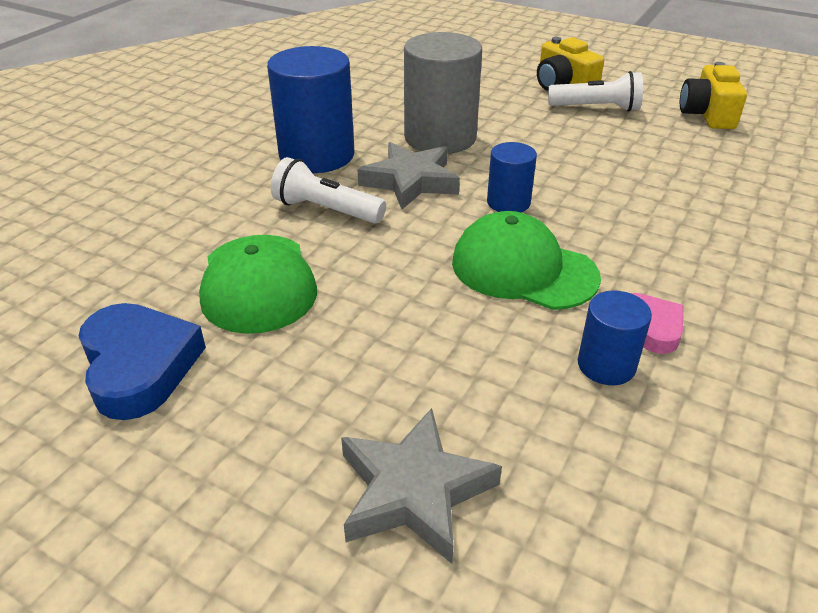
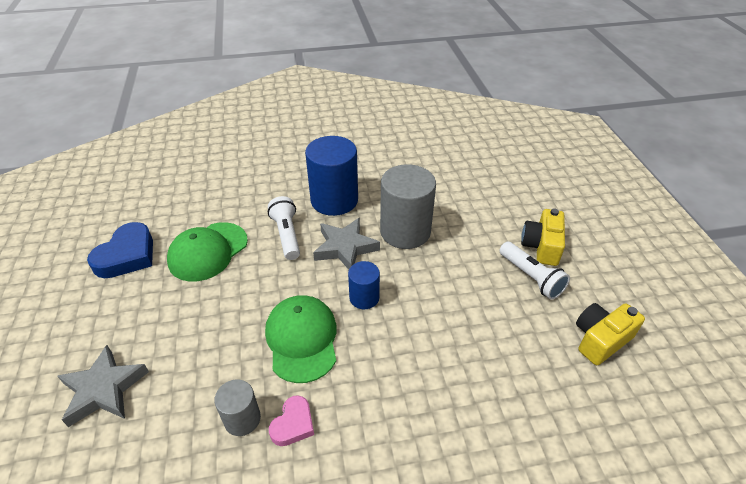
camera: 50 degrees right, 5 degrees up
blue cylinder [578,291,652,385] -> grey cylinder [214,379,261,436]

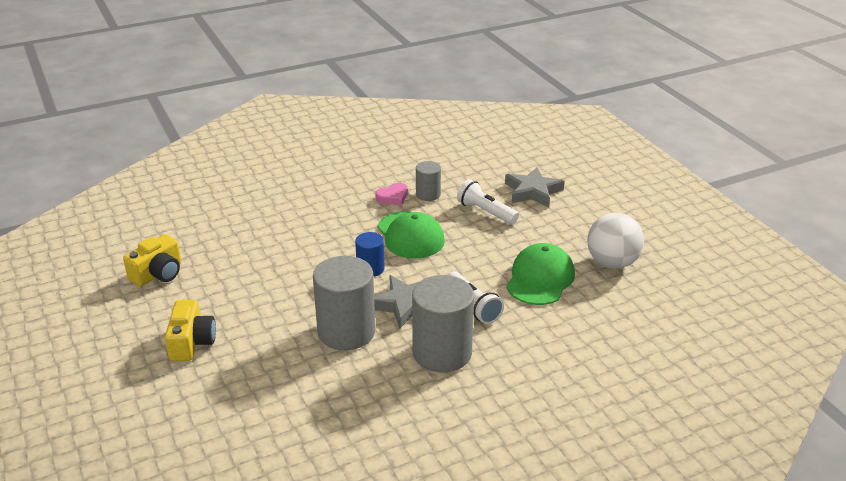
camera: 165 degrees right, 10 degrees down
blue heart [87,222,153,278] -> white ball [587,213,644,269]
pink heart [269,395,314,446] -> pink heart turned 135 degrees counterclockwise [375,183,408,205]
blue cylinder [305,136,358,216] -> grey cylinder [412,275,474,372]
white flashlight [500,241,570,300] -> white flashlight moved to [457,179,519,225]

